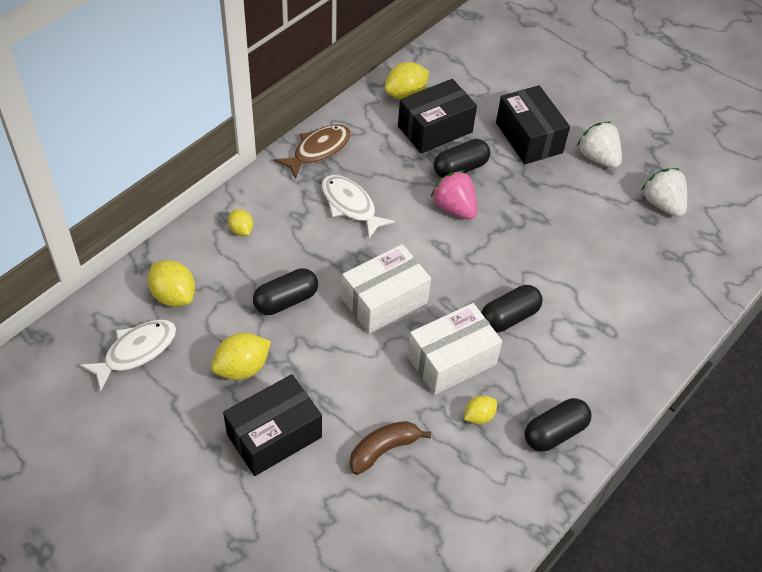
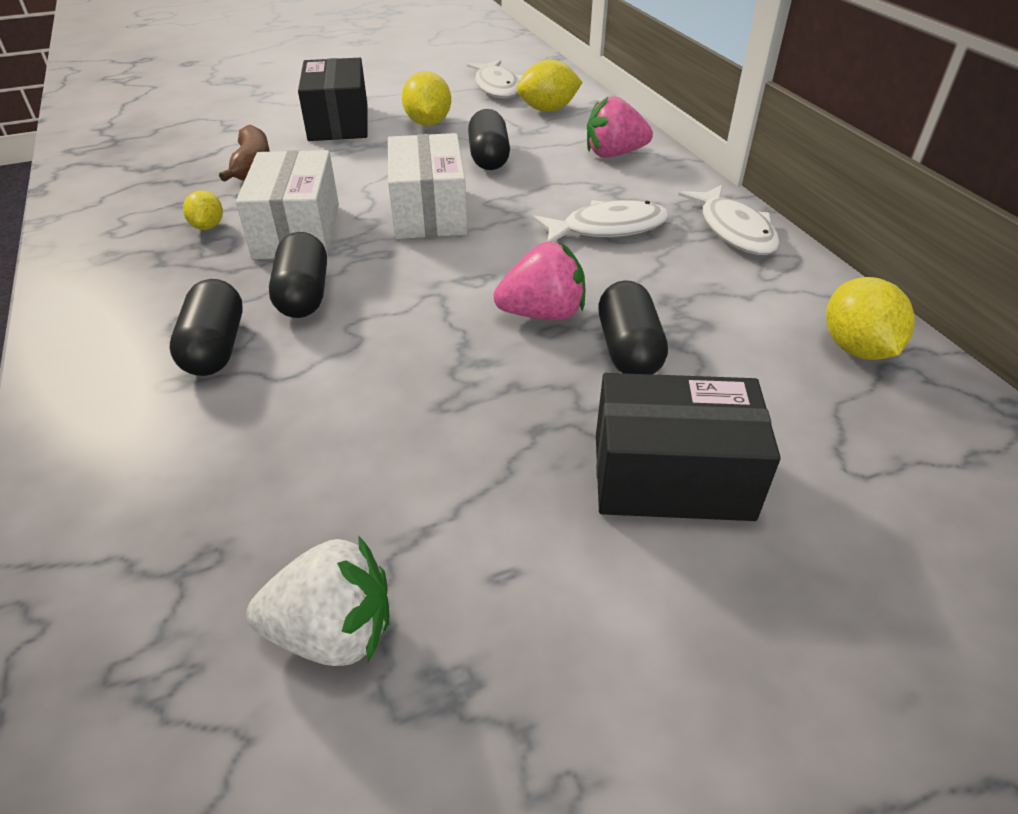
camera: 120 degrees right, 10 degrees down
yellow lemon [228,209,253,236] -> pink strawberry [587,96,653,158]
brown fish [274,124,351,179] -> white fish [678,185,780,255]
black box [398,79,477,154] -> none
black capsule [525,398,592,452] -> black capsule moved to [170,279,243,376]
white strawberry [577,122,622,168] -> none

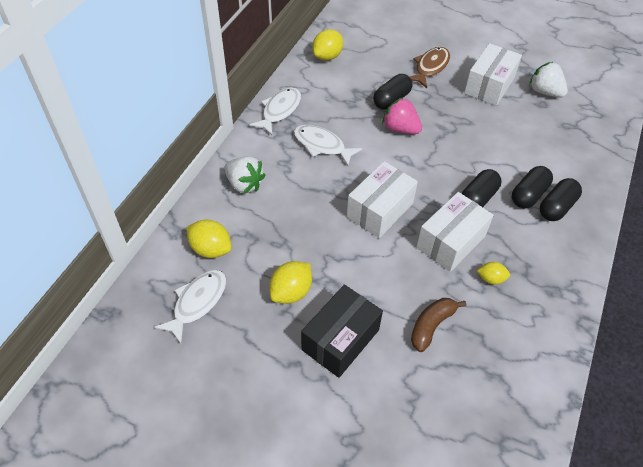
camera: 135 degrees left, 10 degrees up
yellow lemon [183,190,223,230] -> yellow lemon turned 60 degrees clockwise [477,262,510,285]
black capsule [468,109,510,170] -> black capsule moved to [540,178,582,221]
pink strawberry [587,96,653,158] -> white strawberry [224,156,266,194]
black box [596,373,781,521] -> brown fish [410,47,450,88]
none -> white box [464,43,522,106]

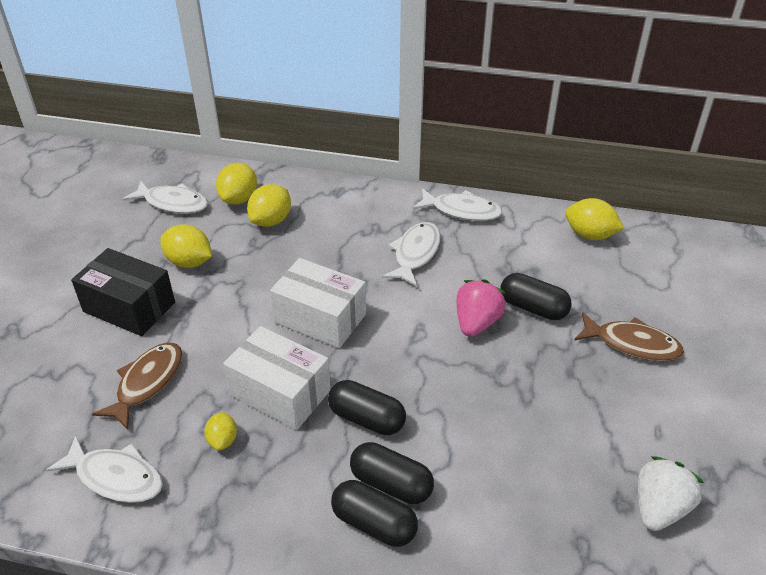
camera: 80 degrees right, 10 degrees down
white strawberry [224,156,266,194] -> none
brown banana [411,298,466,352] -> brown fish [92,342,182,430]
white box [464,43,522,106] -> none
none -> white fish [46,435,163,503]
none -> yellow lemon [247,184,291,227]

